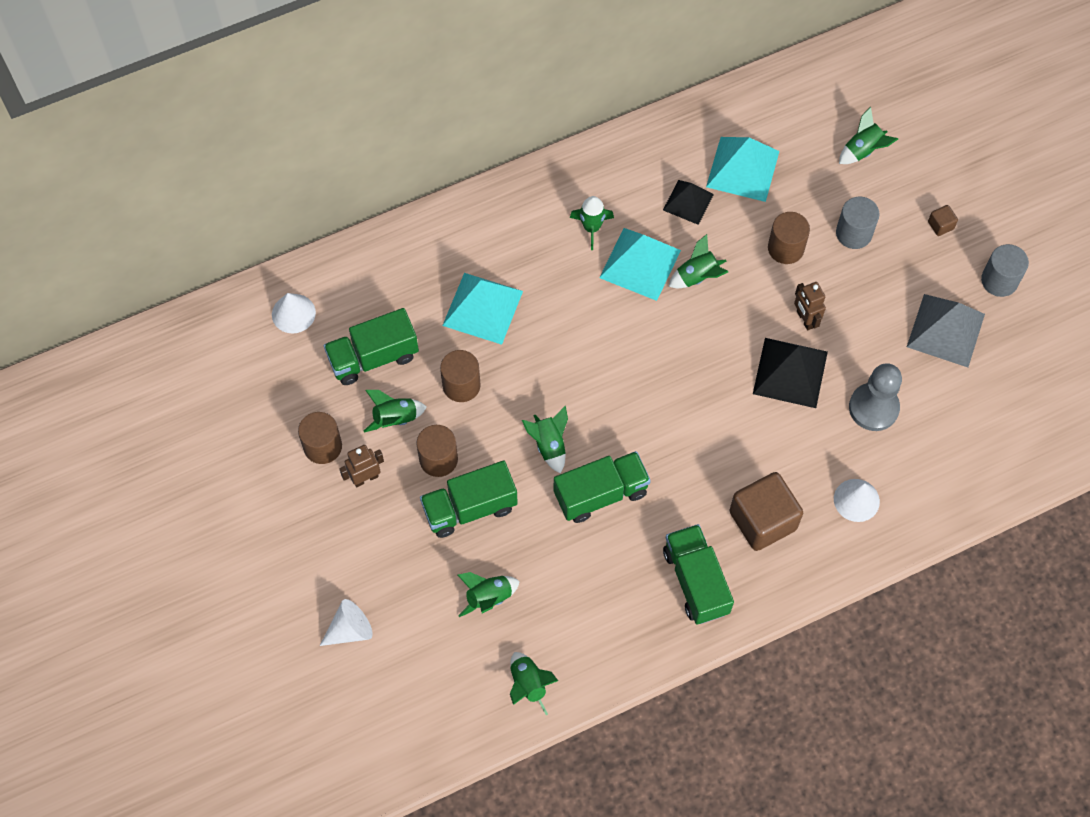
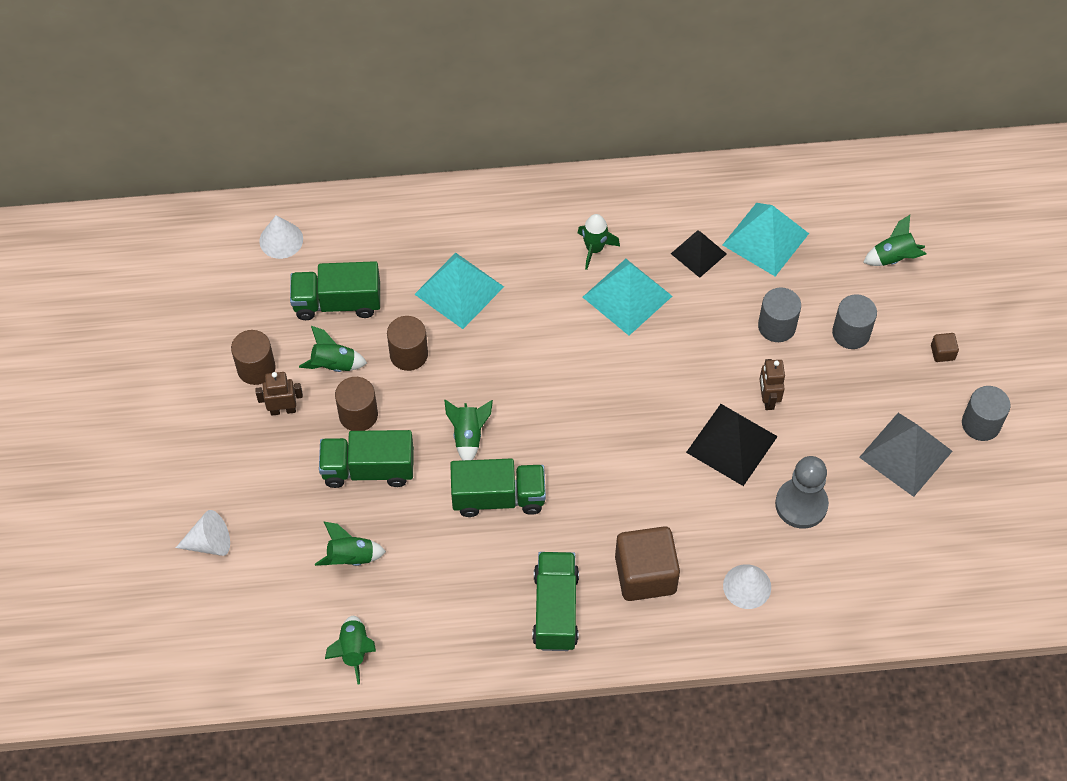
camera: 20 degrees right, 5 degrees down
green rocket [668,234,728,288] -> none
brown cylinder [768,212,810,264] -> grey cylinder [758,287,801,342]

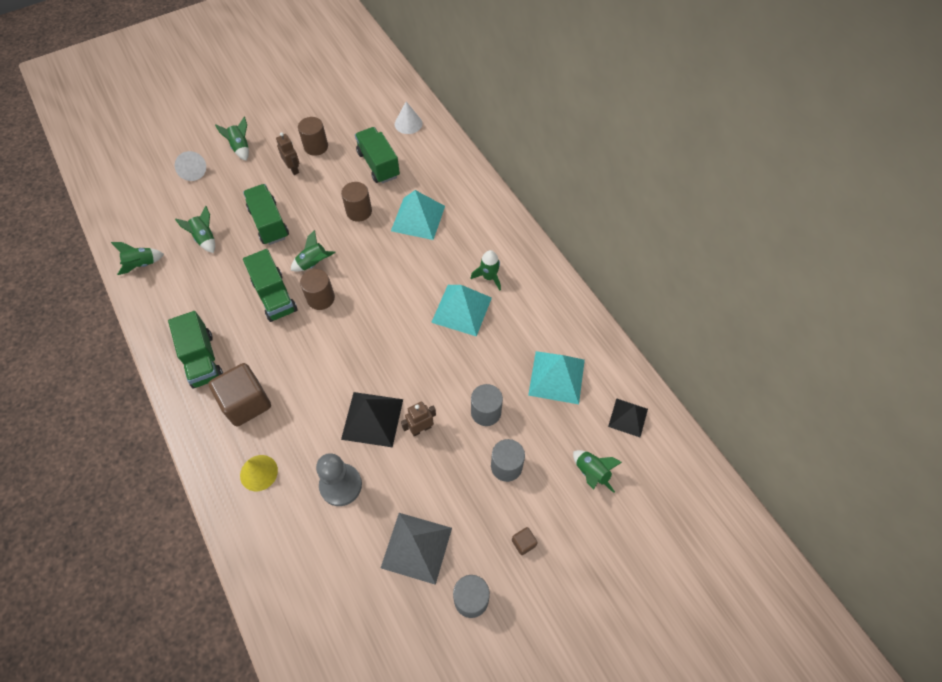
camera: 65 degrees right, 0 degrees up
green rocket [299,326,367,372] -> green rocket moved to [215,117,249,161]
brown cylinder [335,377,378,431] -> brown cylinder moved to [300,269,335,310]
green truck [532,552,579,651] -> green truck turned 90 degrees clockwise [168,311,223,389]
black pyramid [671,230,727,278] -> black pyramid moved to [608,398,648,437]
white cone [723,564,771,609] -> yellow cone [240,455,278,491]

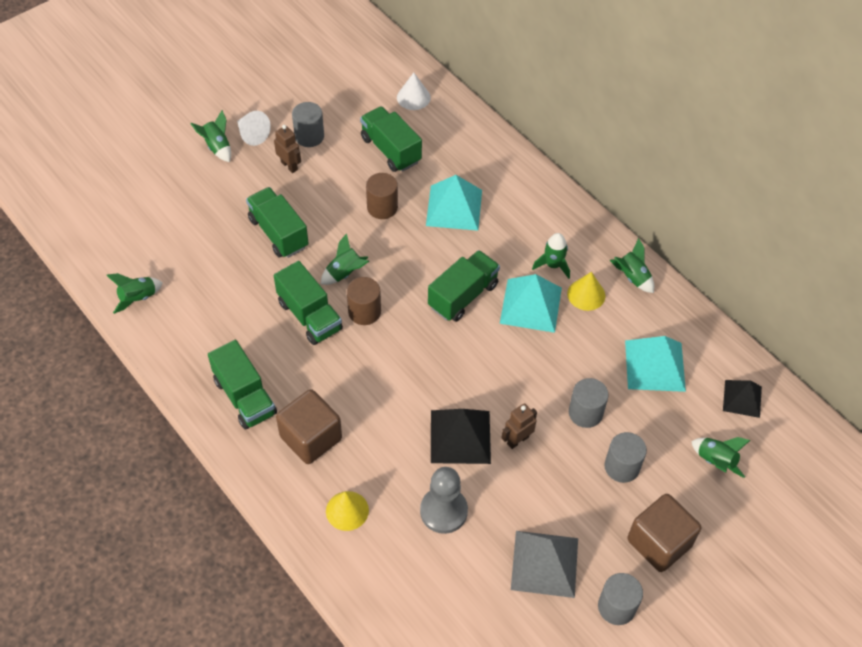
camera: 10 degrees left, 5 degrees down
white cone [175,151,206,181] -> white cone moved to [237,111,271,146]
green rocket [175,206,215,253] -> green rocket moved to [609,238,654,293]
brown cylinder [298,117,328,156] -> grey cylinder [292,102,324,147]
brown cube [512,527,538,555] -> brown cube [627,494,701,572], size x2.39
none -> green truck [428,250,500,322]
none -> yellow cone [567,272,605,311]

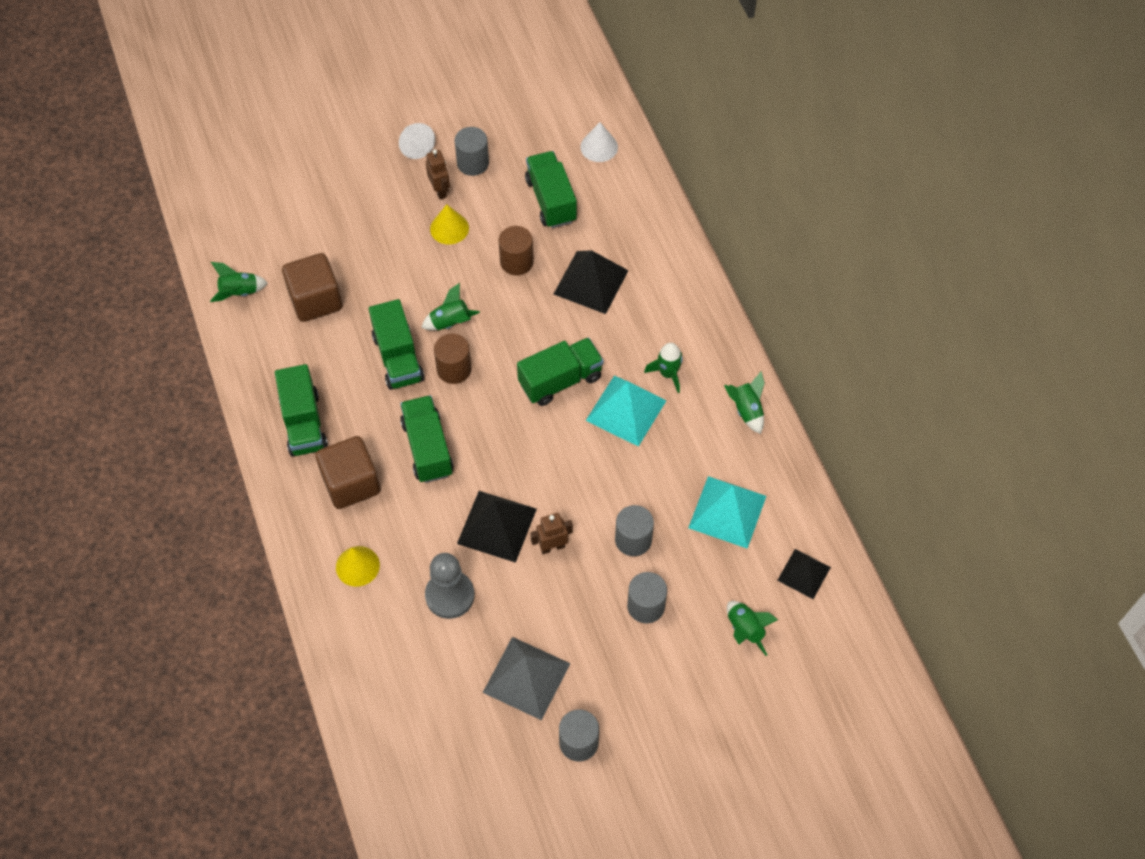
camera: 20 degrees right, 5 degrees up
green rocket [190,110,231,162] -> none
green truck [246,187,309,258] -> green truck moved to [400,395,454,483]
turquoise pyramid [426,175,482,231] -> black pyramid [554,250,629,314]
yellow cone [567,272,605,311] -> yellow cone moved to [430,204,469,244]
brown cube [627,494,701,572] -> brown cube moved to [282,253,342,322]

